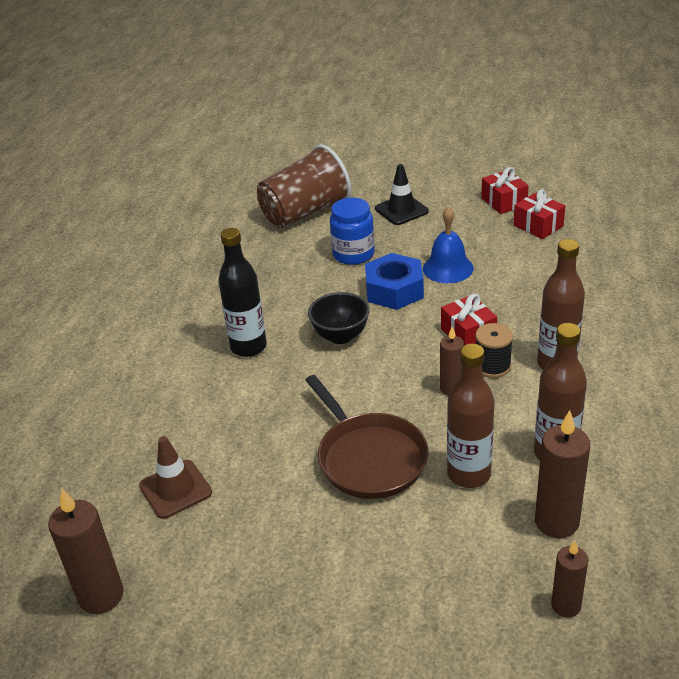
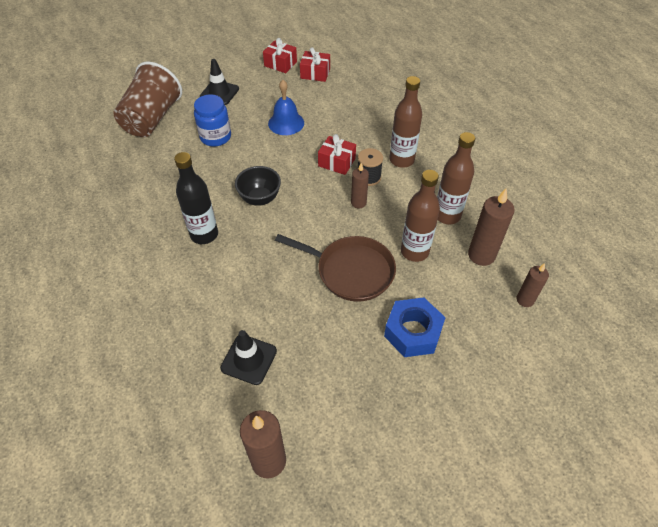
camera: 40 degrees left, 15 degrees up
brown traffic cone [139,436,212,519] -> black traffic cone [220,330,277,385]
blue nut [365,253,424,310] -> blue nut moved to [384,297,446,357]

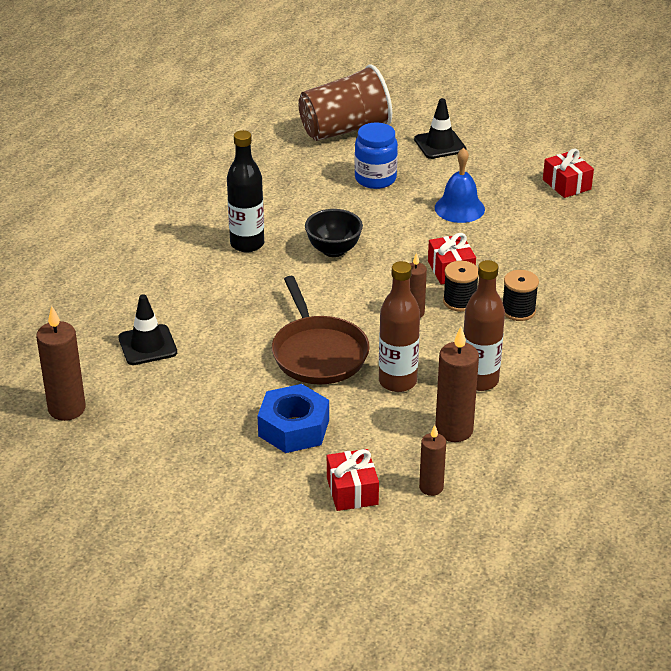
camera: 50 degrees right, 15 degrees down
red gift [263,38,297,73] -> red gift moved to [327,449,379,511]
brown bottle [389,76,422,168] -> black spool [503,270,539,321]

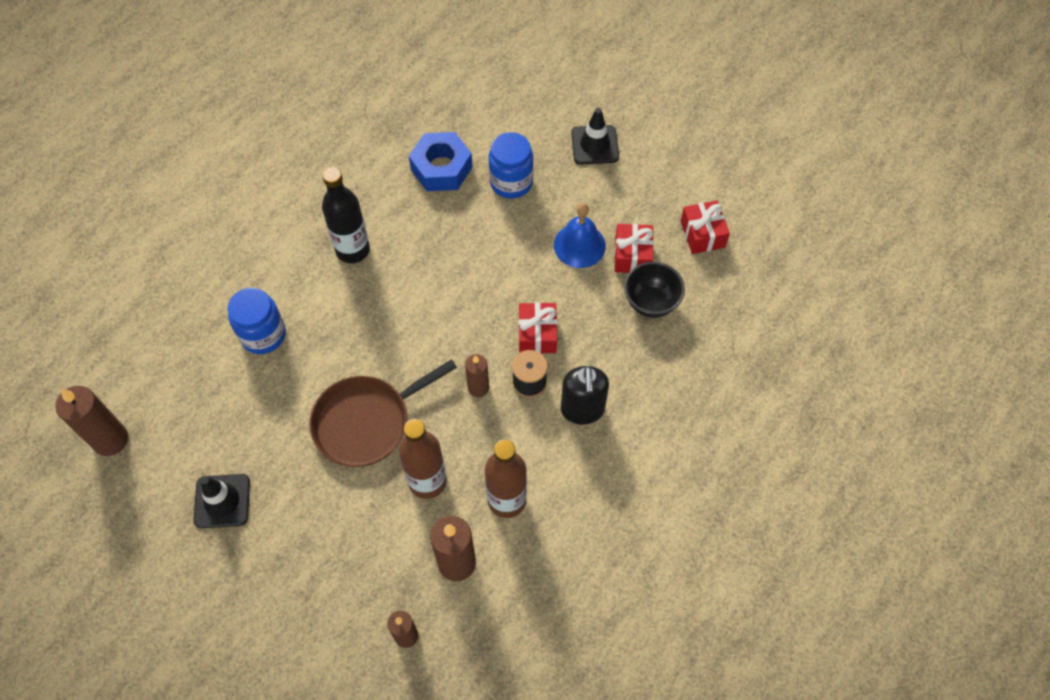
camera: 15 degrees right, 25 degrees up
black traffic cone [118,294,177,365] -> black traffic cone moved to [193,474,250,528]
blue nut [258,384,329,453] -> blue nut moved to [409,132,473,191]
brown pan [272,276,370,384] -> brown pan turned 60 degrees clockwise [309,359,457,467]
brown cup [298,65,392,141] -> none
black bowl [305,209,363,257] -> black bowl moved to [624,262,685,318]
red gift [327,449,379,511] -> red gift moved to [614,224,654,273]
black spool [503,270,539,321] -> black soap dispenser [561,366,609,425]
none -> blue jar [228,288,286,354]

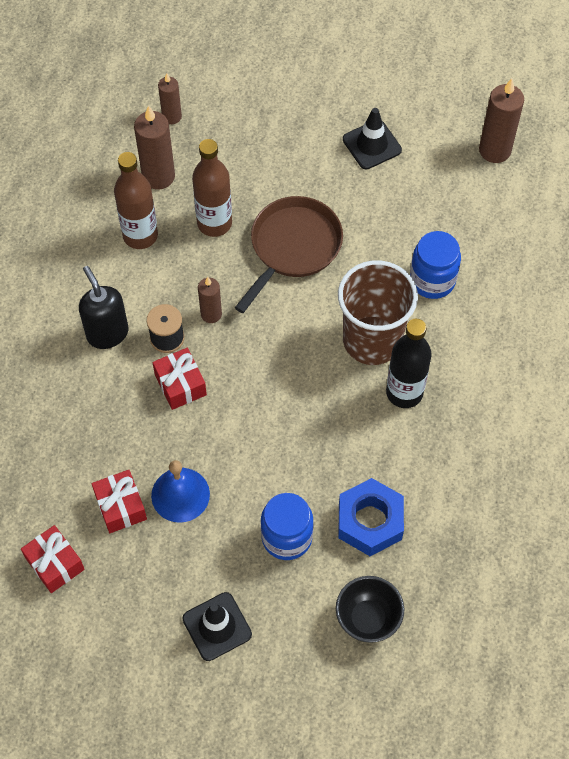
camera: 155 degrees right, 0 degrees up
black bowl [624,262,685,318] -> black bowl moved to [336,576,404,643]
none -> brown cup [338,260,418,365]

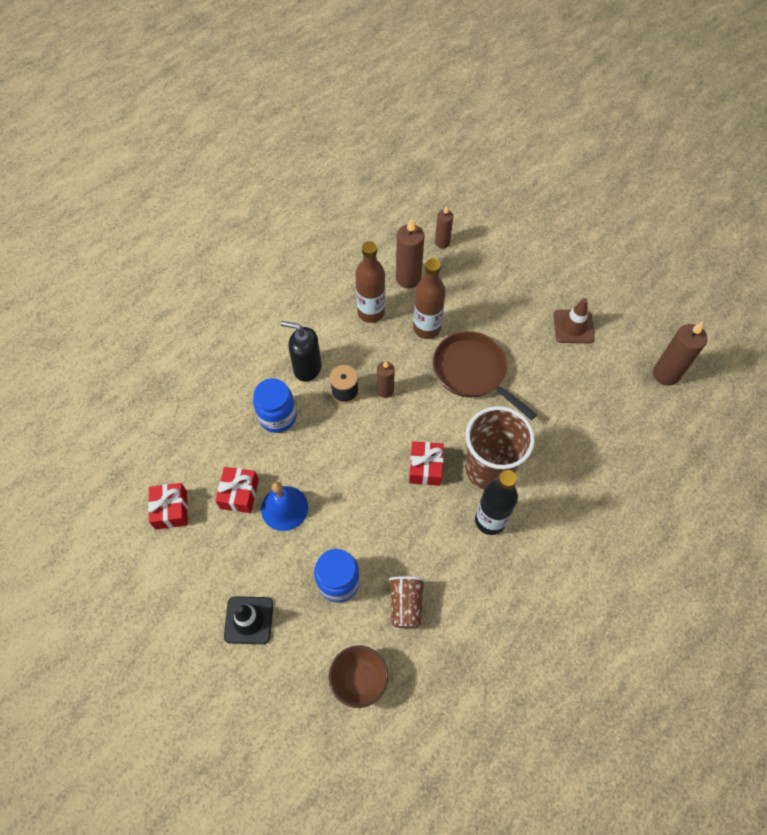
camera: 30 degrees right, 0 degrees up
black soap dispenser [79,266,128,349] -> black soap dispenser turned 75 degrees counterclockwise [281,321,322,382]
red gift [152,348,207,410] -> red gift moved to [409,441,444,486]
brown pan [235,196,343,313] -> brown pan turned 105 degrees counterclockwise [433,331,537,420]
black bowl [336,576,404,643] -> brown bowl [329,645,388,708]
blue nut [338,478,404,556] -> brown cup [389,576,426,628]
black traffic cone [343,108,402,169] -> brown traffic cone [554,298,595,343]
blue jar [410,231,461,299] -> blue jar moved to [253,378,297,433]

